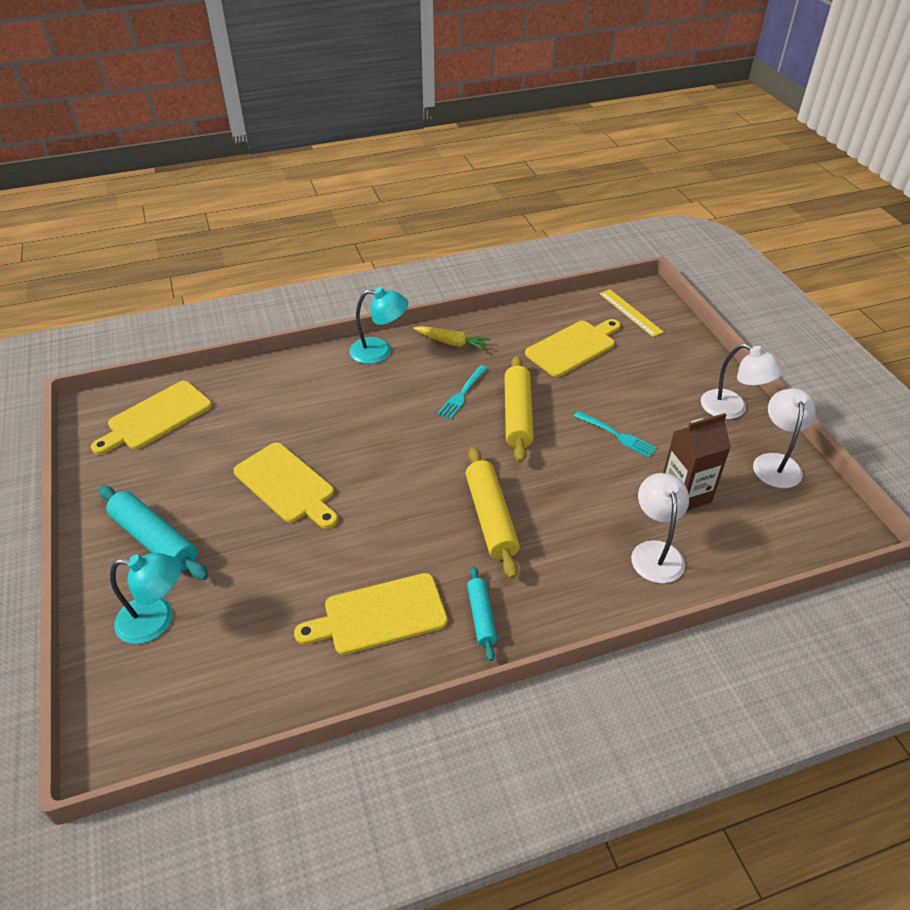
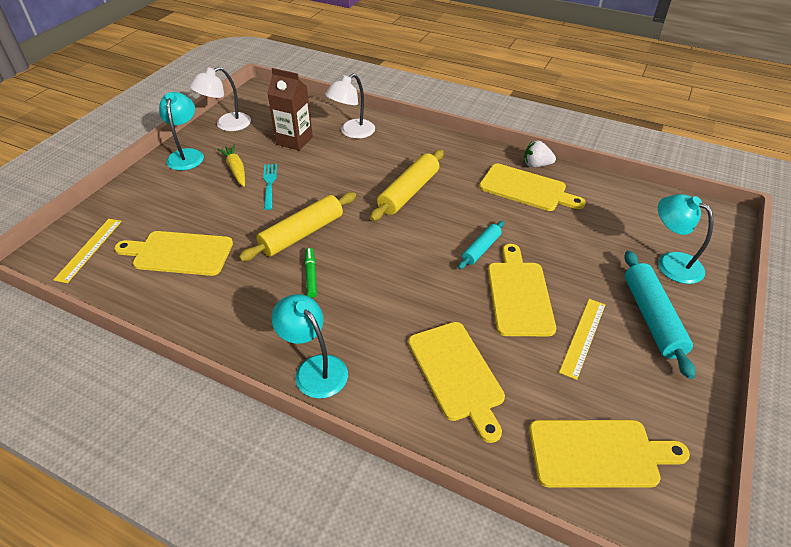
camera: 135 degrees left, 0 degrees up
yellow carrot [413,326,491,351] -> yellow carrot moved to [218,145,245,187]
turquoise fork [437,365,488,419] -> green marker [305,248,317,298]
turquoise rolling pin [467,566,497,661] -> turquoise rolling pin moved to [458,221,504,269]
white lamp [701,344,784,419] -> turquoise lamp [159,92,204,171]
none -> yellow cutting board [408,322,505,443]
none -> white strawberry [524,140,556,168]
none -> yellow ruler [559,299,605,380]

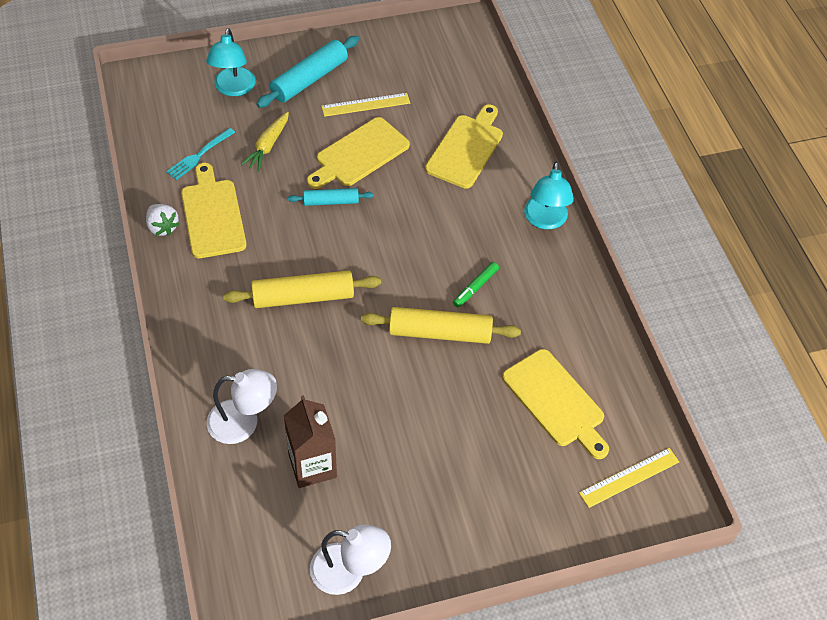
camera: 135 degrees left, 10 degrees up
turquoise lamp [159,92,204,171] -> none
yellow carrot [218,145,245,187] -> yellow carrot moved to [241,112,289,171]
turquoise fork [263,164,277,210] -> turquoise fork moved to [166,128,235,180]
yellow cutting board [529,420,690,488] -> none

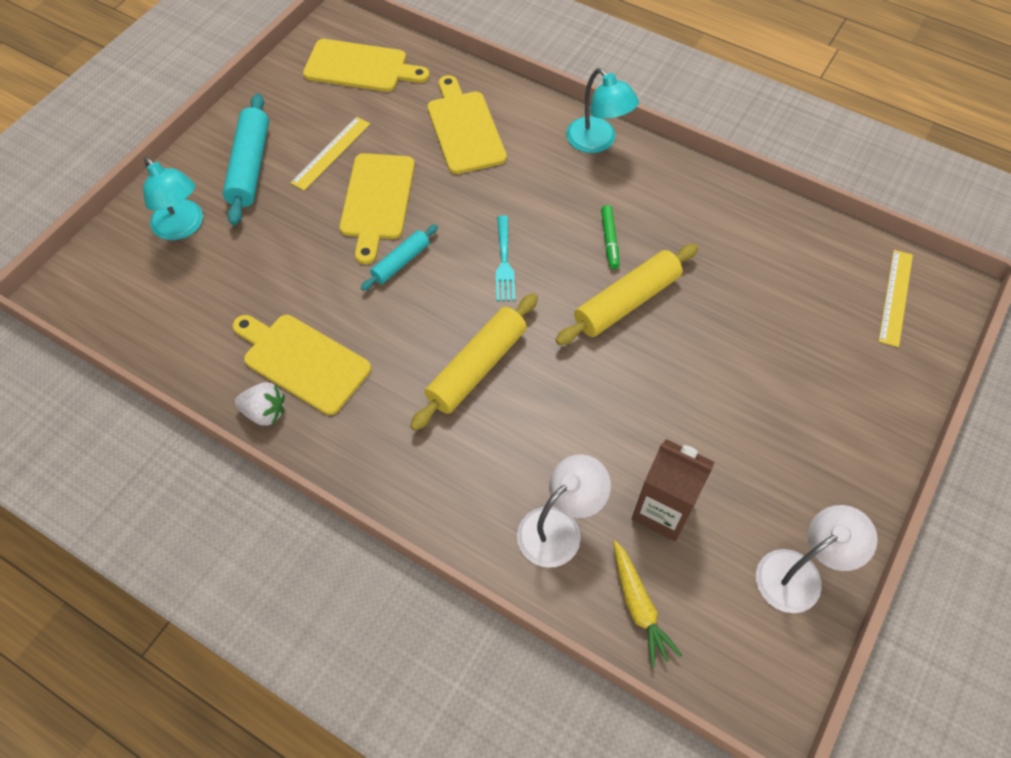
camera: 40 degrees left, 5 degrees up
turquoise fork [166,128,235,180] -> turquoise fork moved to [496,216,515,301]
yellow carrot [241,112,289,171] -> yellow carrot moved to [613,541,682,668]
yellow cutting board [502,349,609,459] -> yellow cutting board moved to [303,39,430,92]

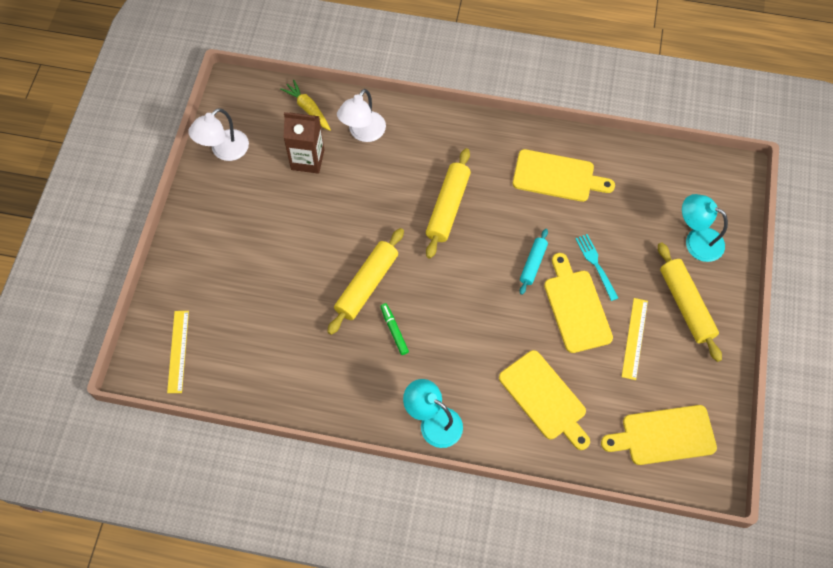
camera: 160 degrees right, 5 degrees up
turquoise rolling pin [223,94,269,225] -> yellow rolling pin [658,242,722,362]
white strawberry [234,382,285,426] -> none
turquoise fork [496,216,515,301] -> turquoise fork moved to [575,234,618,301]

